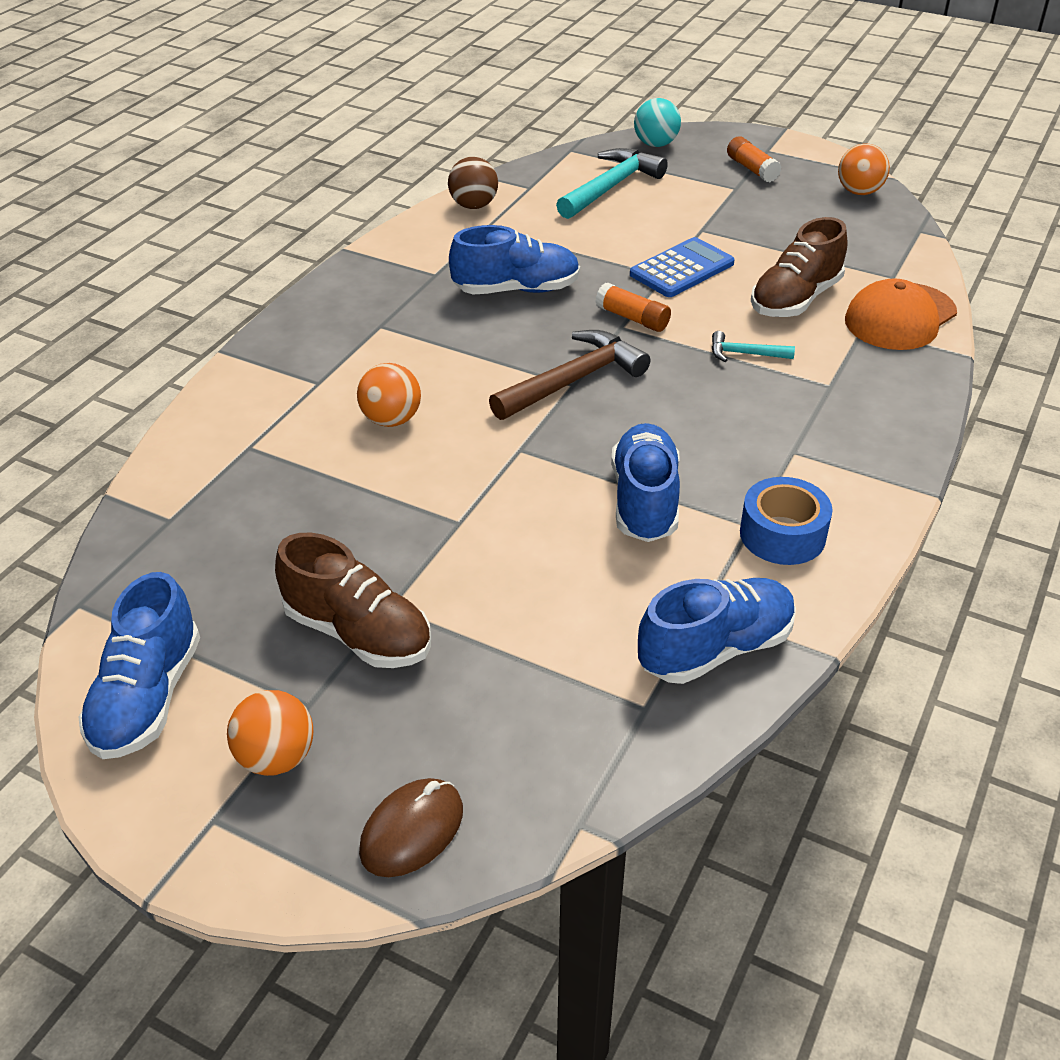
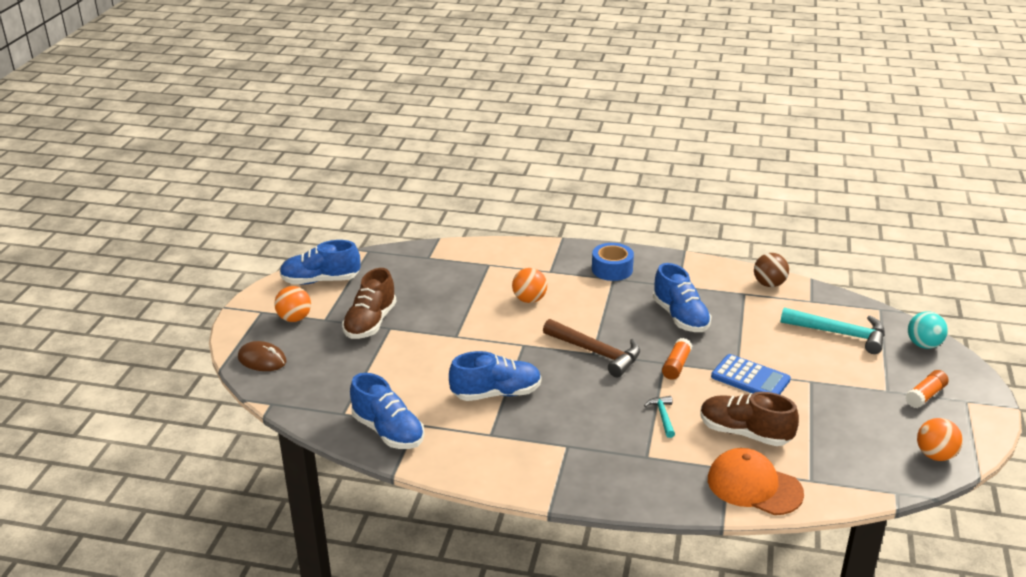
camera: 75 degrees right, 10 degrees down
blue tape [740,477,832,565] -> blue tape moved to [592,243,634,281]

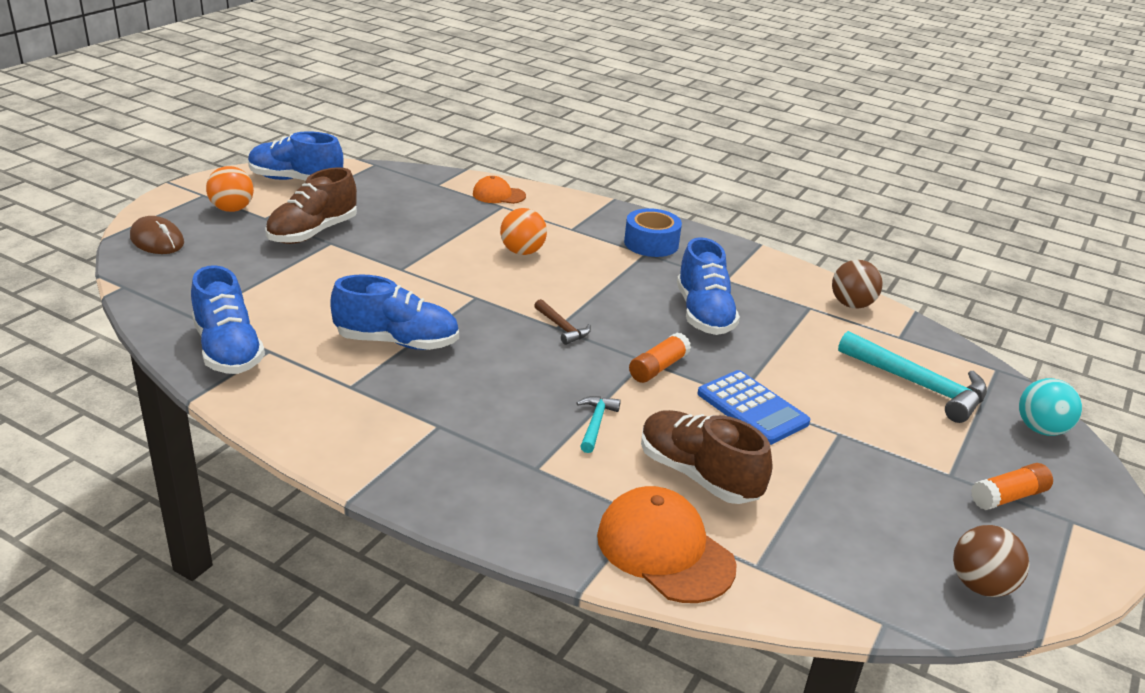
camera: 15 degrees right, 0 degrees up
brown hammer [543,319,640,377] -> brown hammer [534,299,591,345], size x0.51
orange ball [917,418,963,461] -> brown ball [953,525,1029,597]
none -> orange cap [473,176,526,204]

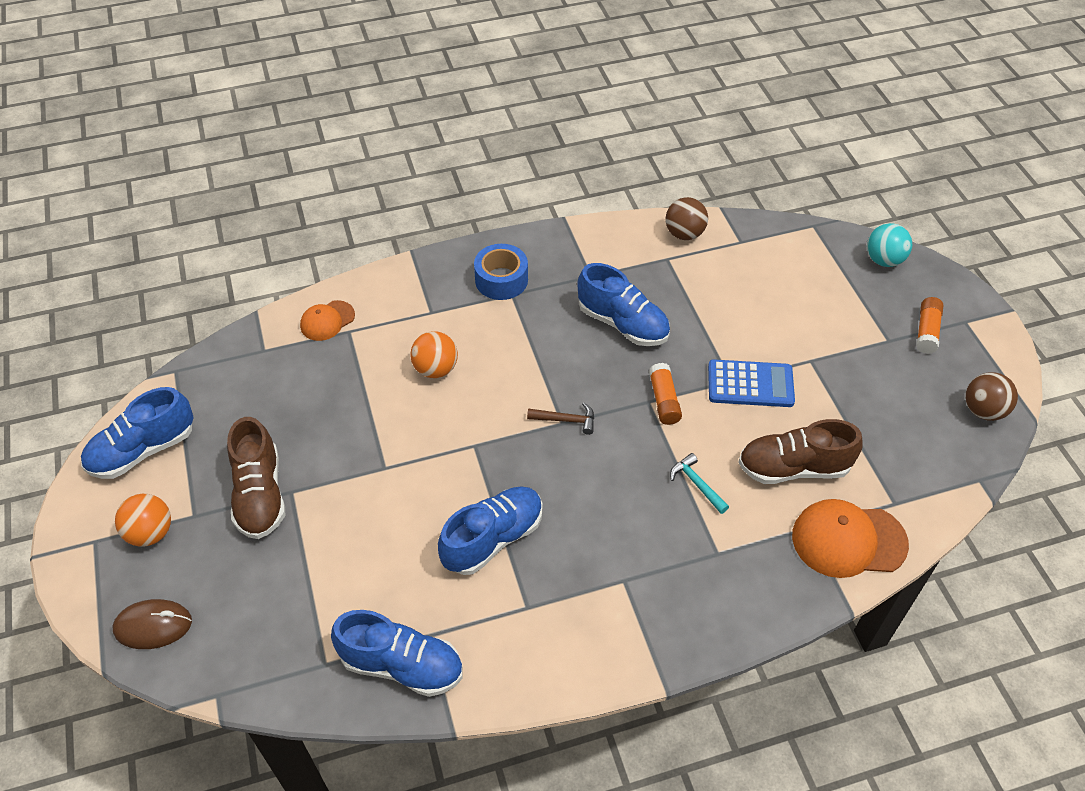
camera: 45 degrees left, 20 degrees up
turquoise hammer [838,331,987,423] -> none

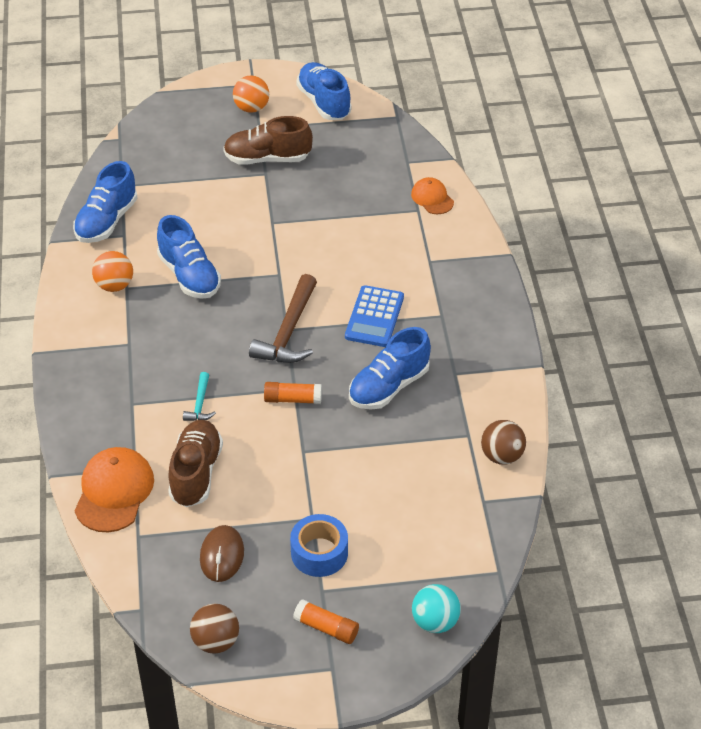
camera: 100 degrees right, 5 degrees down
brown mouse [112,599,192,649] -> brown mouse moved to [200,525,244,582]
orange ball [410,331,458,378] -> orange ball moved to [92,251,133,292]
blue tape [474,244,528,300] -> blue tape moved to [290,514,348,577]
brown hammer [527,403,594,435] -> brown hammer [249,274,317,363], size x1.98
turquoise hammer [670,453,729,514] -> turquoise hammer turned 120 degrees clockwise [183,372,216,421]
blue calculator [708,359,795,407] -> blue calculator moved to [345,285,404,347]

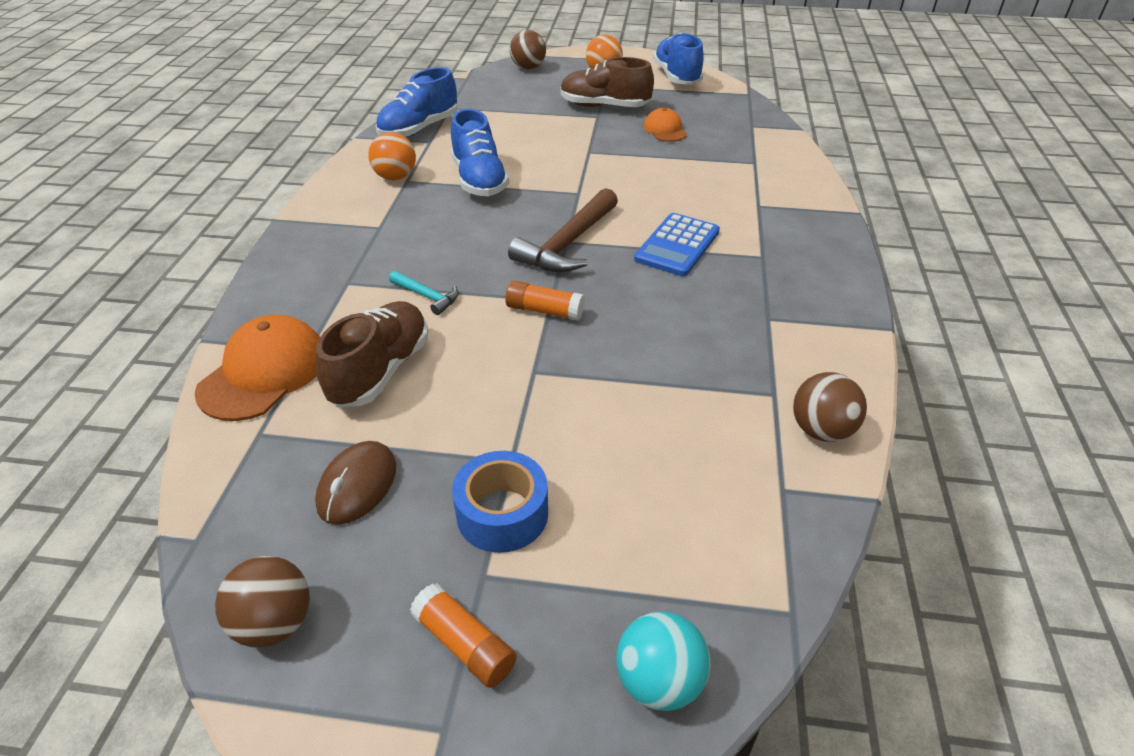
camera: 15 degrees right, 5 degrees down
turquoise hammer [183,372,216,421] -> turquoise hammer turned 75 degrees counterclockwise [389,271,459,315]
blue shoe [349,327,431,410] -> none
orange cap [411,177,454,214] -> orange cap moved to [644,108,687,142]
none -> brown ball [510,30,546,69]

